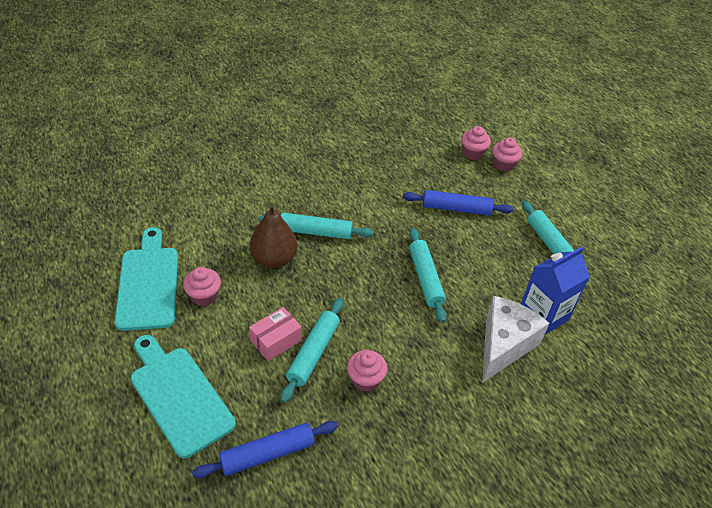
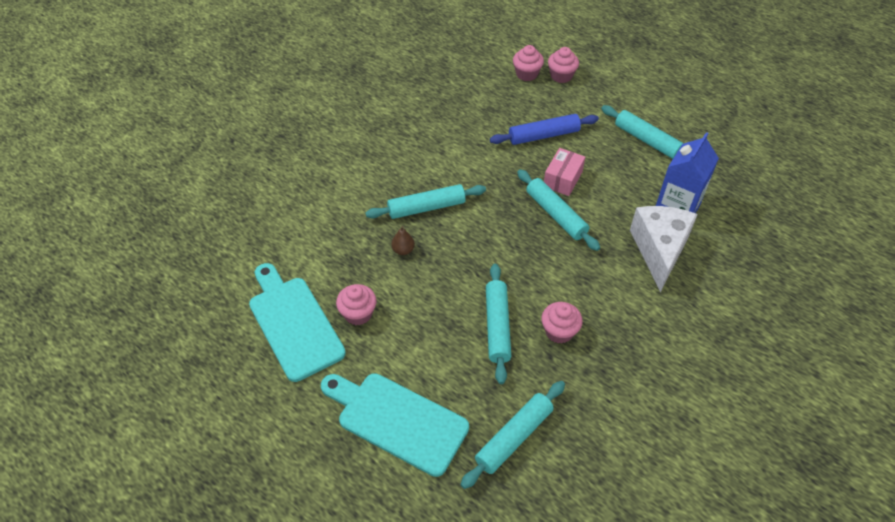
camera: 20 degrees left, 5 degrees up
blue rolling pin [192,421,338,478] -> turquoise rolling pin [460,381,565,489]
pink box [249,307,302,361] -> pink box moved to [544,148,585,196]
brown pear [250,203,297,268] -> brown pear [391,226,415,255], size x0.46

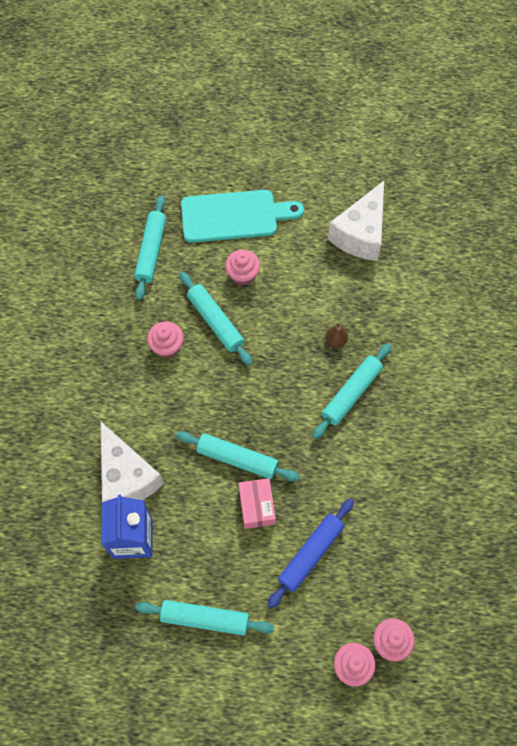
camera: 145 degrees right, 15 degrees up
turquoise cutting board [249,263,346,382] -> white cheese [328,181,384,261]
pink cupcake [336,284,377,325] -> pink cupcake moved to [225,250,260,286]

